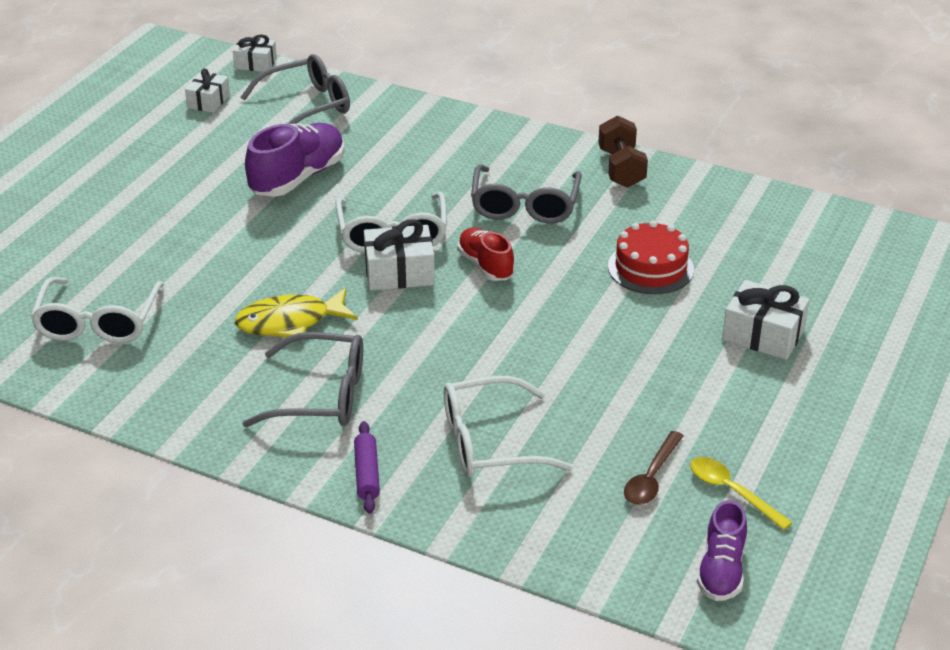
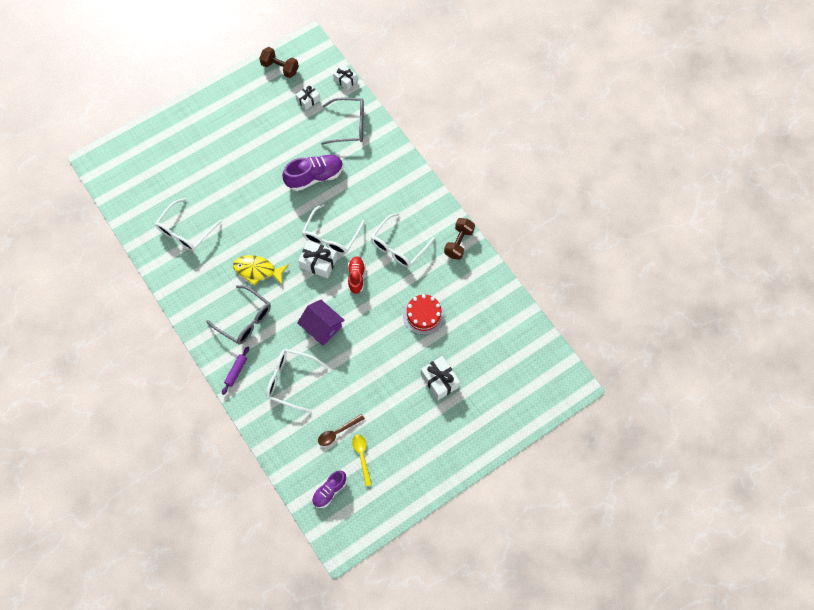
camera: 30 degrees right, 30 degrees up
grey glasses [471,164,582,224] -> white glasses [371,213,435,268]
none -> brown dumbbell [259,47,299,78]
none -> purple house [297,300,345,346]

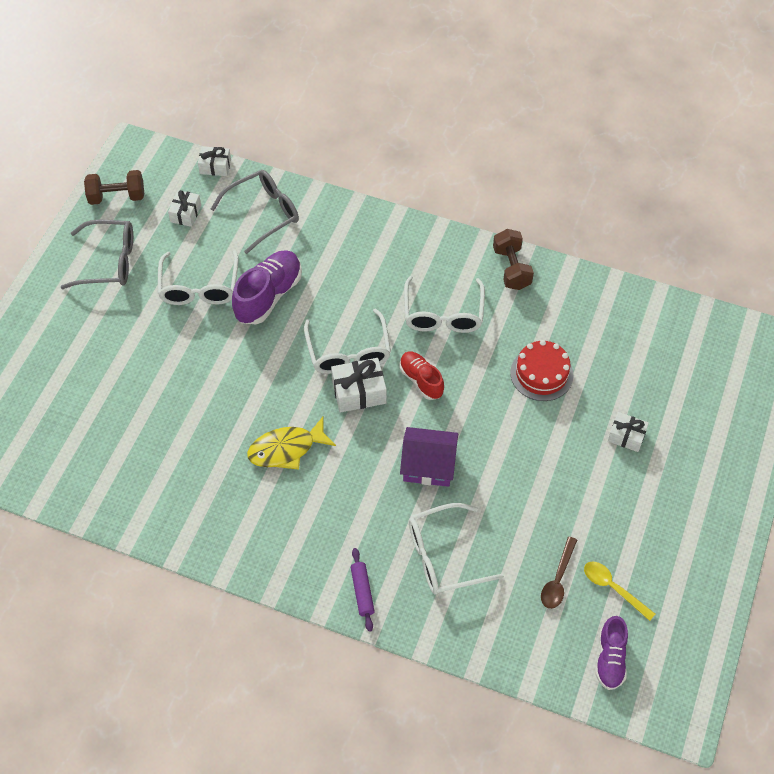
camera: 35 degrees left, 10 degrees down
white glasses [155,198,222,251] -> white glasses moved to [158,250,238,305]
grey glasses [206,285,271,345] -> grey glasses moved to [61,220,133,289]
white gift [421,356,460,400] -> white gift [608,412,649,452], size x0.66

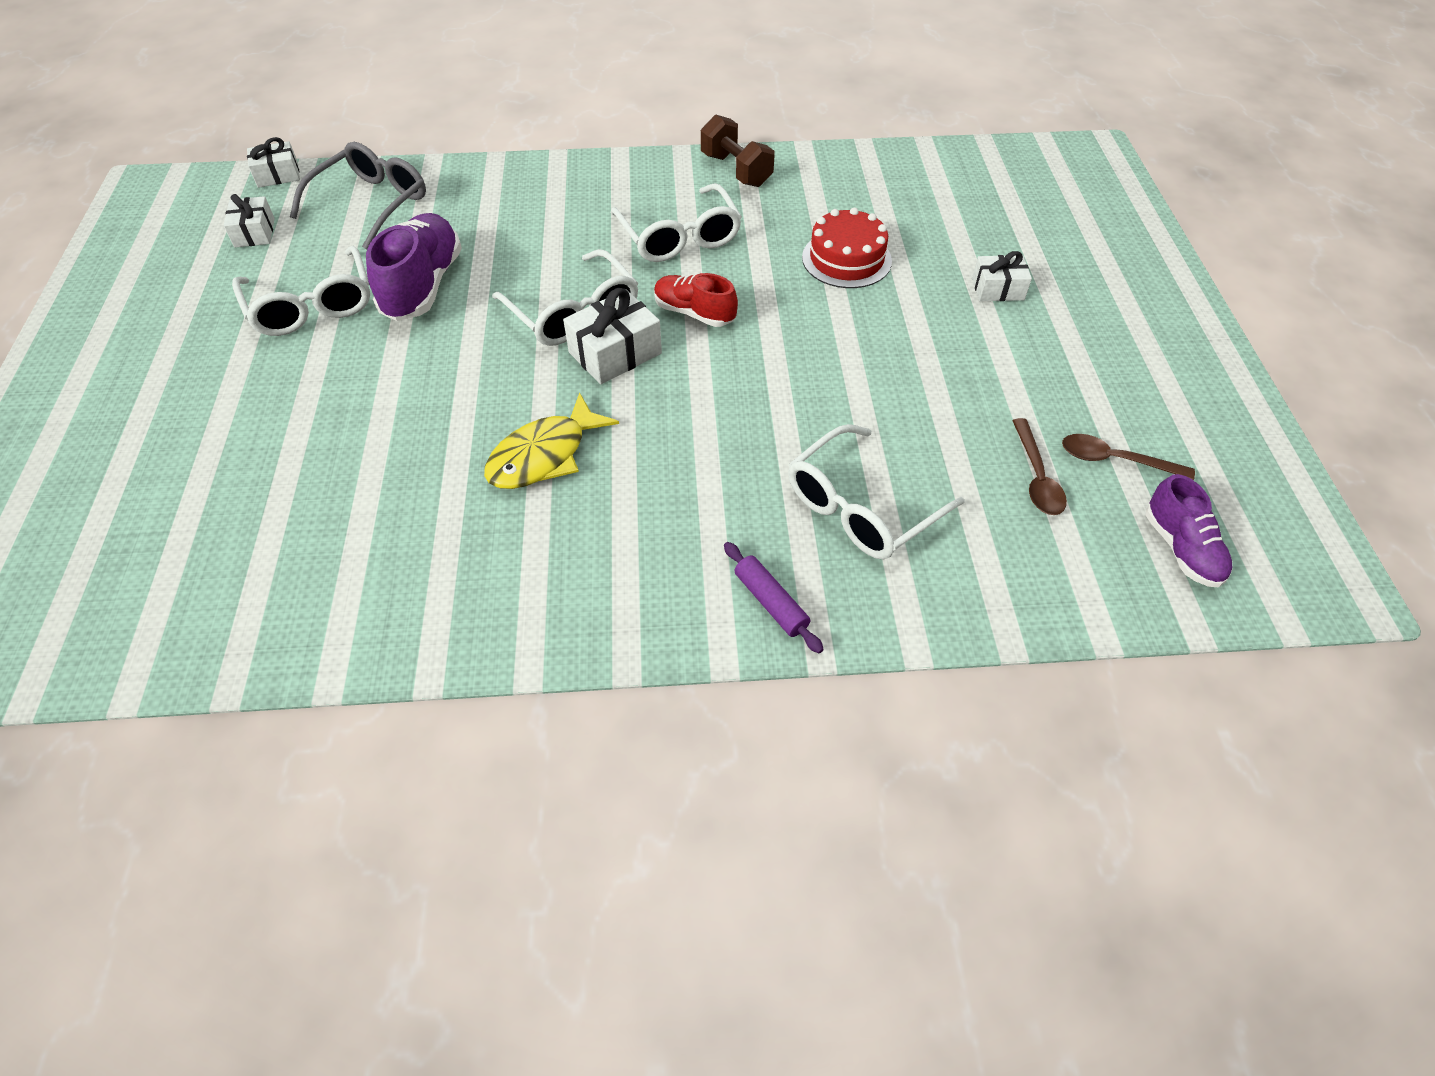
camera: 25 degrees left, 5 degrees down
grey glasses [61,220,133,289] -> none
brown dumbbell [84,170,144,205] -> none
purple house [400,427,458,487] -> none
yellow spoon [584,562,655,621] -> brown spoon [1062,434,1195,480]

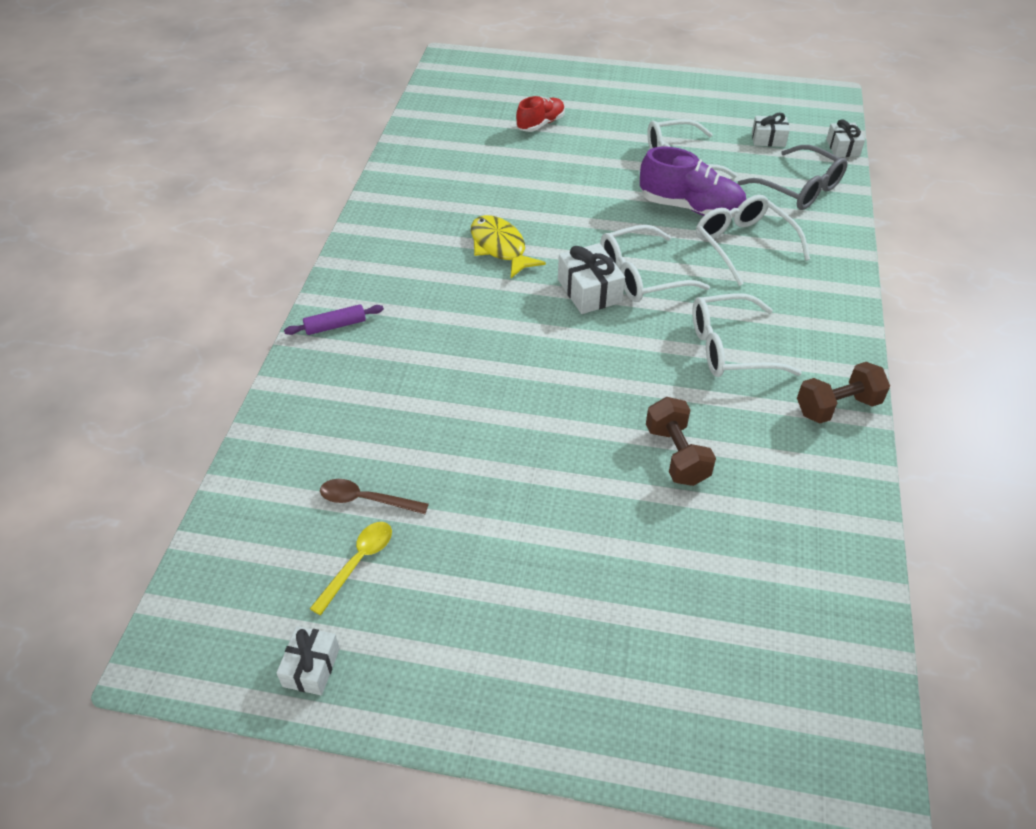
camera: 105 degrees right, 5 degrees down
red shoe [654,273,738,327] -> red shoe moved to [516,96,565,132]
white glasses [788,424,965,560] -> white glasses moved to [696,195,810,286]
red cake [802,207,892,288] -> brown dumbbell [646,397,716,486]
white gift [972,251,1032,301] -> white gift moved to [277,626,340,695]
brown spoon [1062,434,1195,480] -> yellow spoon [310,522,392,615]
purple shoe [1146,474,1232,588] -> none

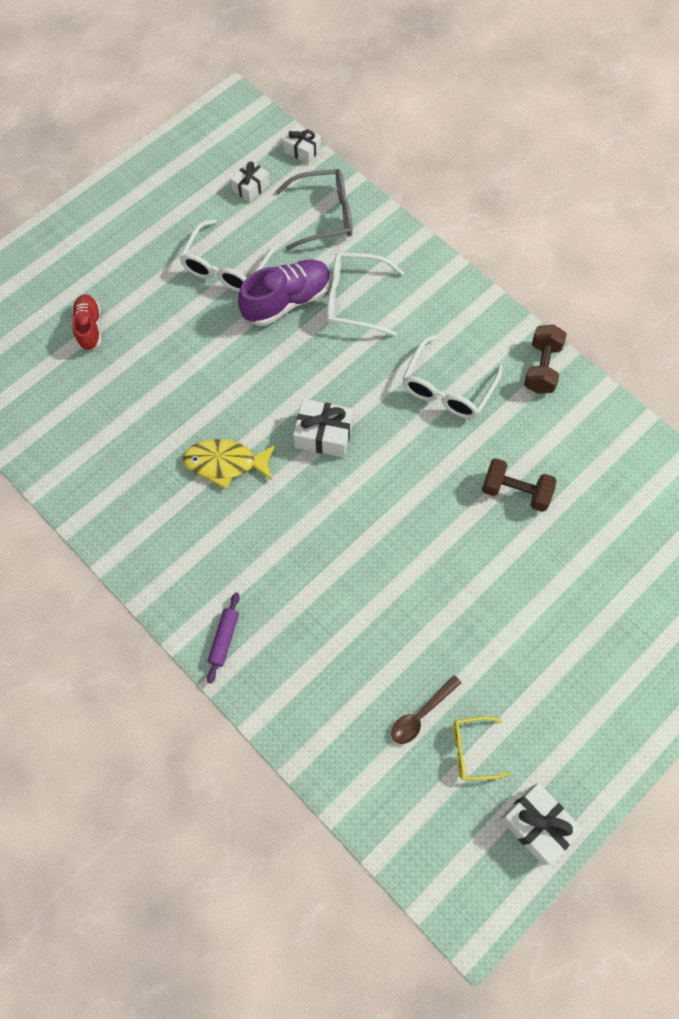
camera: 55 degrees left, 20 degrees up
white gift [277,626,340,695] -> white gift [500,783,583,865], size x1.52
yellow spoon [310,522,392,615] -> yellow glasses [453,716,510,780]
white glasses [600,225,710,302] -> none

